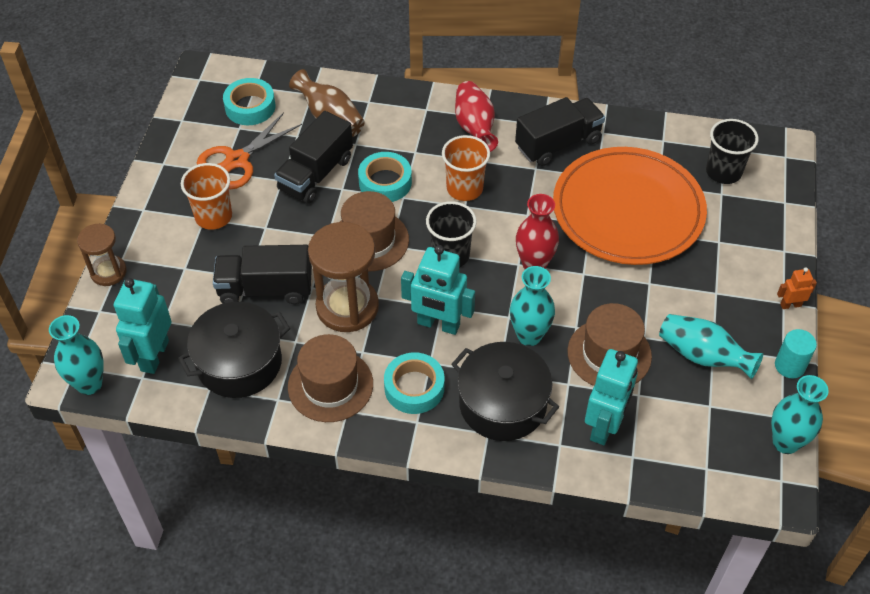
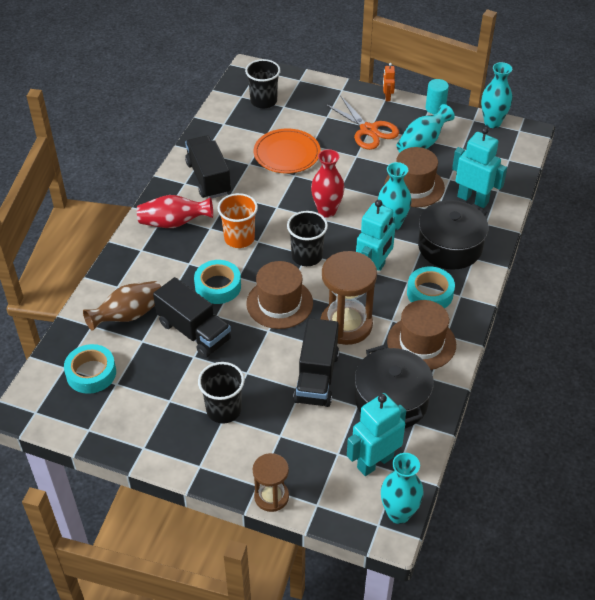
camera: 80 degrees left, 5 degrees down
turquoise robot [114,278,171,374] -> turquoise robot turned 120 degrees clockwise [347,393,406,476]
orange cup [181,163,232,230] -> black cup [198,362,245,424]
orange scissors [197,112,302,189] -> orange scissors moved to [324,95,399,150]
orange plate [553,147,707,265] -> orange plate [254,129,321,173], size x0.58

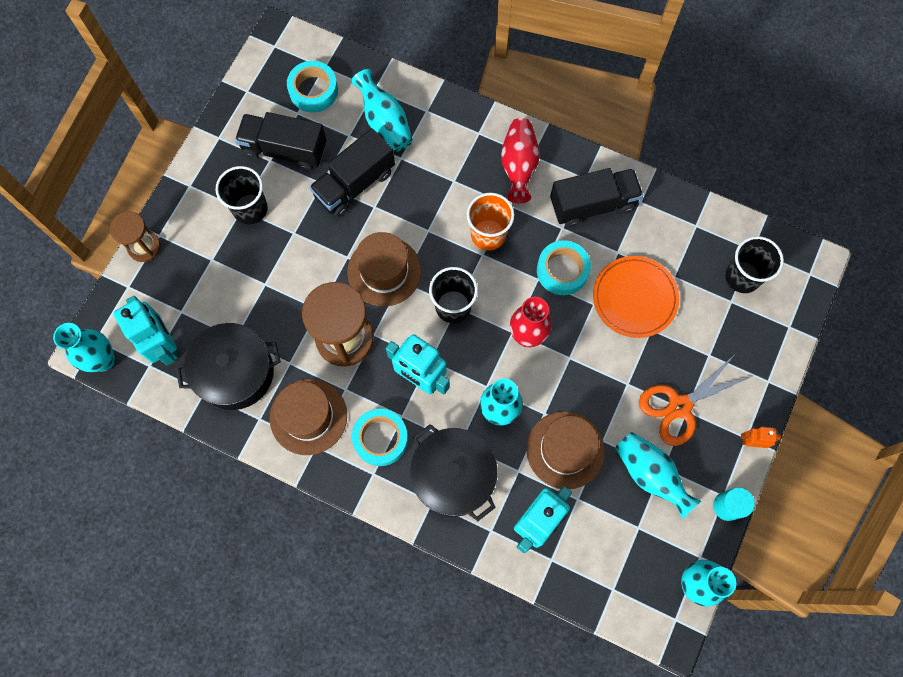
camera: 95 degrees right, 25 degrees up
brown vase [83,281,161,331] -> turquoise vase [351,69,413,152]
turquoise tape [194,260,241,304] -> turquoise tape moved to [537,240,591,295]
black truck [293,318,339,407] -> black truck moved to [235,112,327,171]

